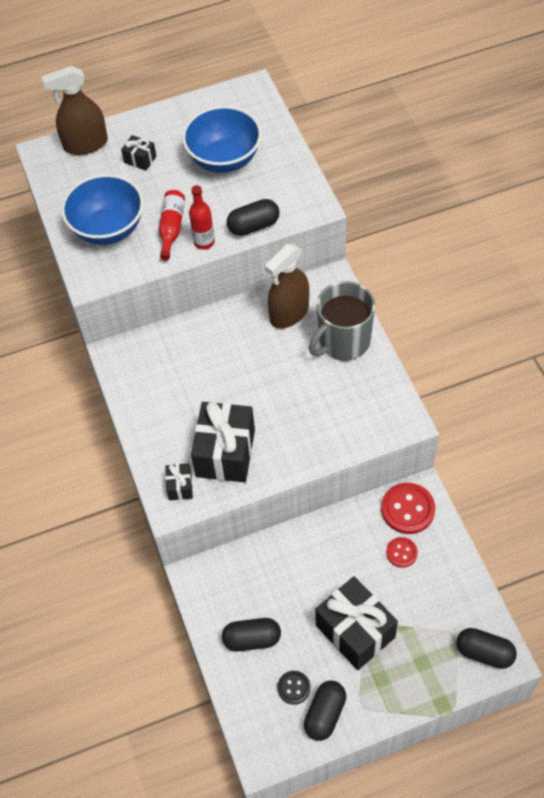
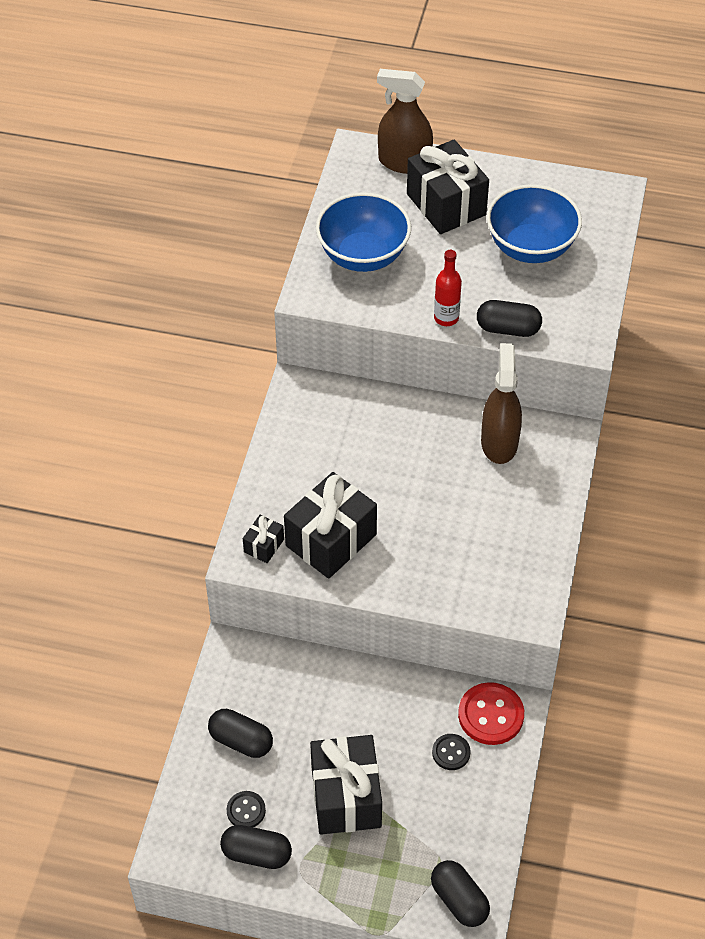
camera: 30 degrees right, 5 degrees down
black gift [121,135,156,171] -> black gift [407,139,489,234], size x2.16
red bottle [159,190,185,261] -> none
brown spray bottle [265,244,309,328] -> brown spray bottle turned 105 degrees clockwise [481,343,522,464]
black capsule [304,681,346,741] -> black capsule turned 45 degrees clockwise [220,825,292,869]
grey mug [309,281,375,361] -> none
red button [386,537,418,568] -> black button [432,734,471,770]

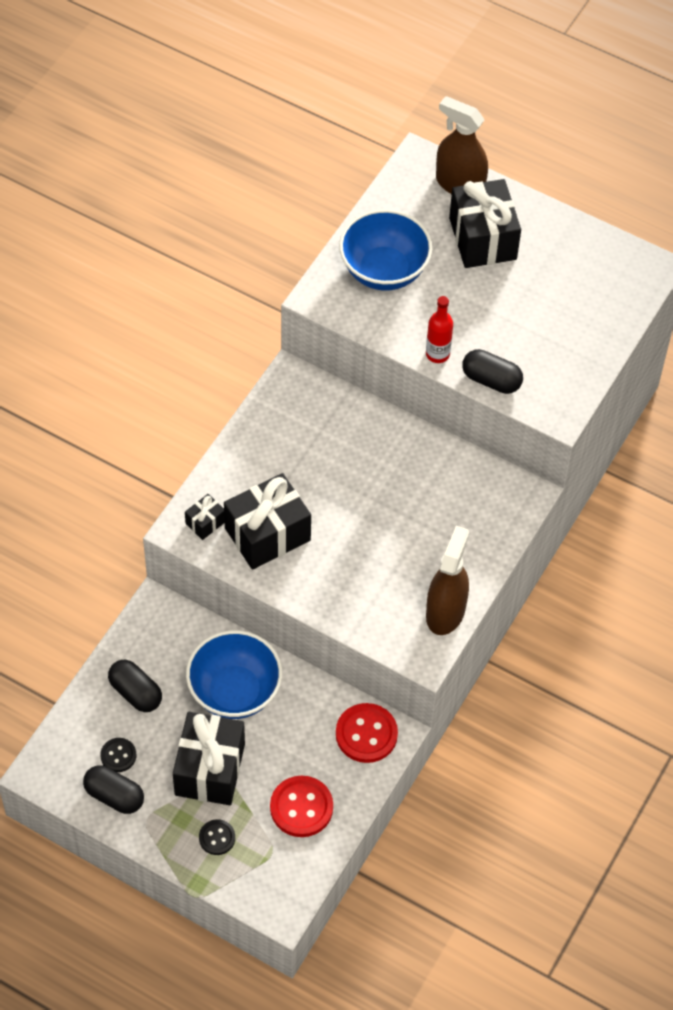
camera: 15 degrees right, 5 degrees up
black capsule [431,860,490,927] -> none
black button [432,734,471,770] -> black button moved to [199,819,235,855]
brown spray bottle [481,343,522,464] -> brown spray bottle moved to [426,526,469,635]
blue bowl [487,184,582,263] -> blue bowl moved to [186,630,282,719]
none -> red button [270,776,333,837]

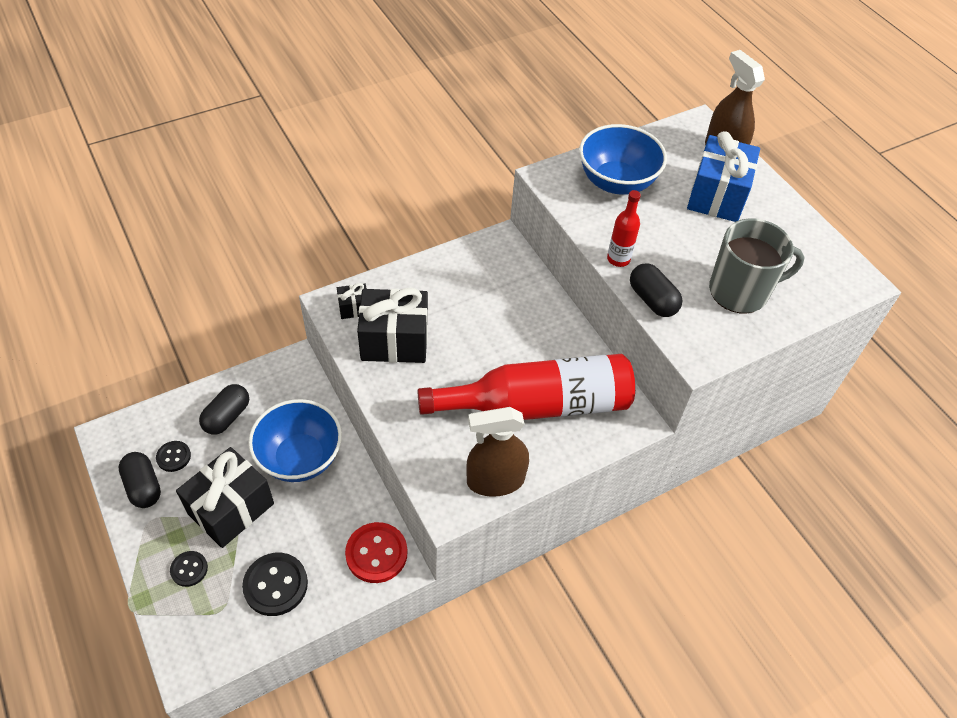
camera: 30 degrees right, 5 degrees down
black capsule [108,659,162,712] -> black capsule turned 45 degrees clockwise [199,384,249,435]
red button [270,776,333,837] -> black button [242,553,308,616]
brown spray bottle [426,526,469,635] -> brown spray bottle turned 150 degrees counterclockwise [466,407,529,497]
black gift [449,179,521,268] -> blue gift [687,131,760,222]
none -> red bottle [417,354,635,420]
none -> grey mug [709,218,805,314]

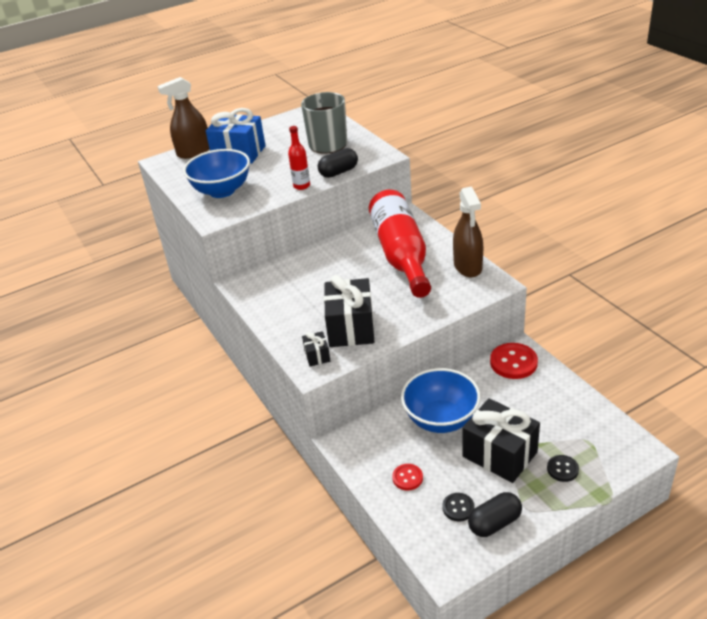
camera: 85 degrees left, 15 degrees down
black capsule [199,384,249,435] -> red button [392,464,423,491]
black button [242,553,308,616] -> none

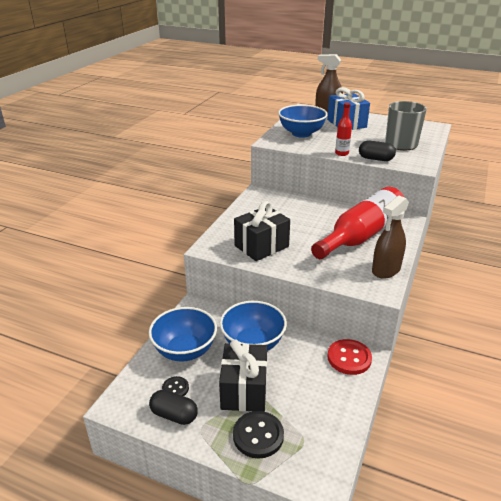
camera: 50 degrees right, 5 degrees down
black gift [302,331,330,367] -> none
red button [392,464,423,491] -> blue bowl [149,307,217,361]
black button [547,455,579,482] -> black button [233,411,284,459], size x1.75

